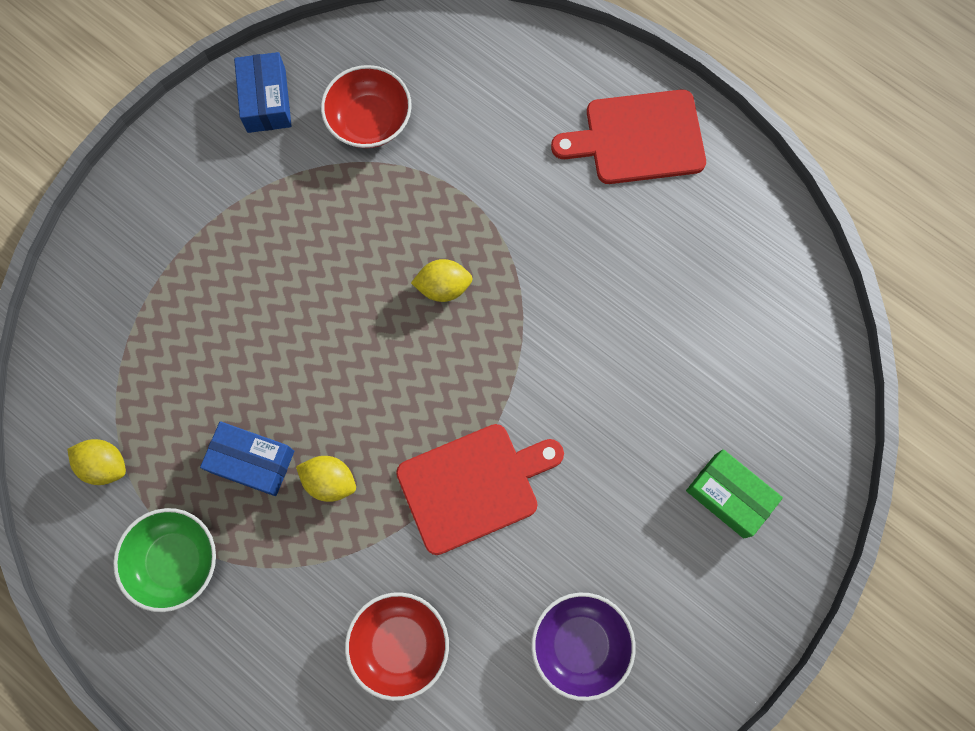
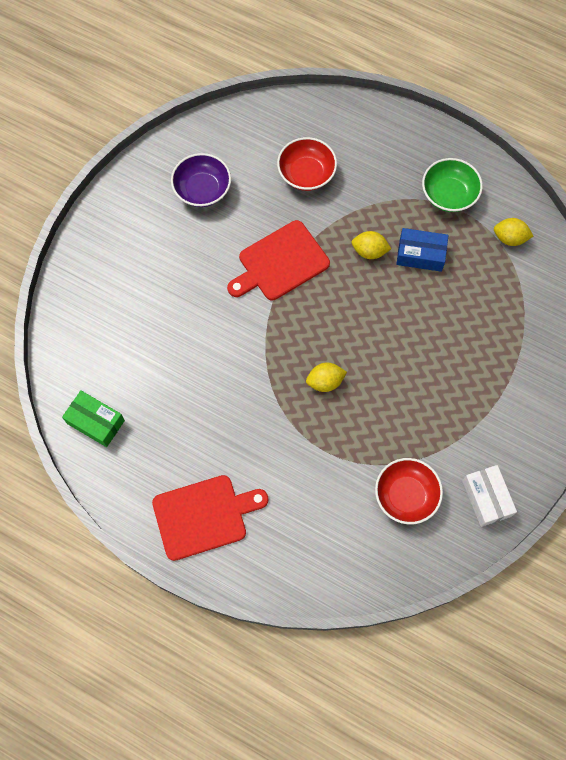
camera: 170 degrees right, 5 degrees down
blue box [234,52,291,133] -> white box [462,465,517,527]
green box [686,449,783,538] -> green box moved to [62,390,125,447]

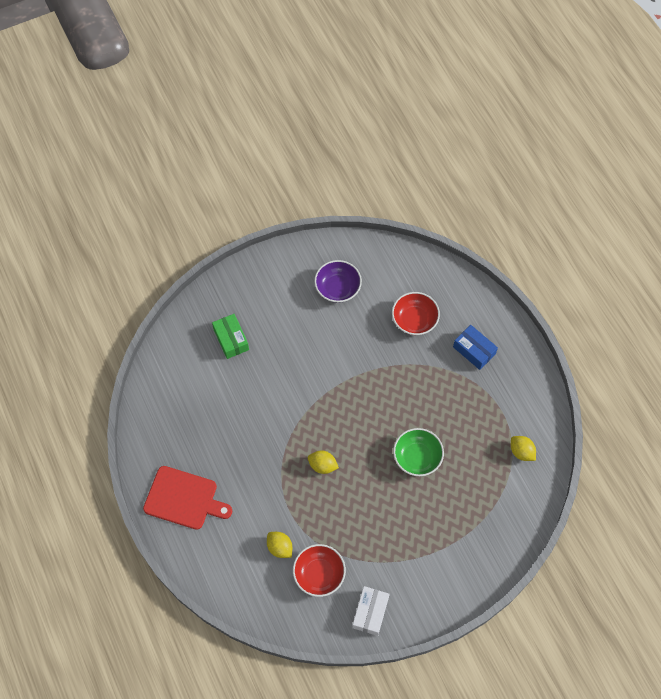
camera: 35 degrees right, 5 degrees down
green box [62,390,125,447] -> green box moved to [212,314,249,359]
red cutting board [227,220,330,300] -> none
yellow lemon [352,231,391,259] -> yellow lemon moved to [267,532,292,558]
blue box [396,228,449,272] -> blue box moved to [453,325,498,370]
green bowl [422,158,483,212] -> green bowl moved to [393,428,444,476]

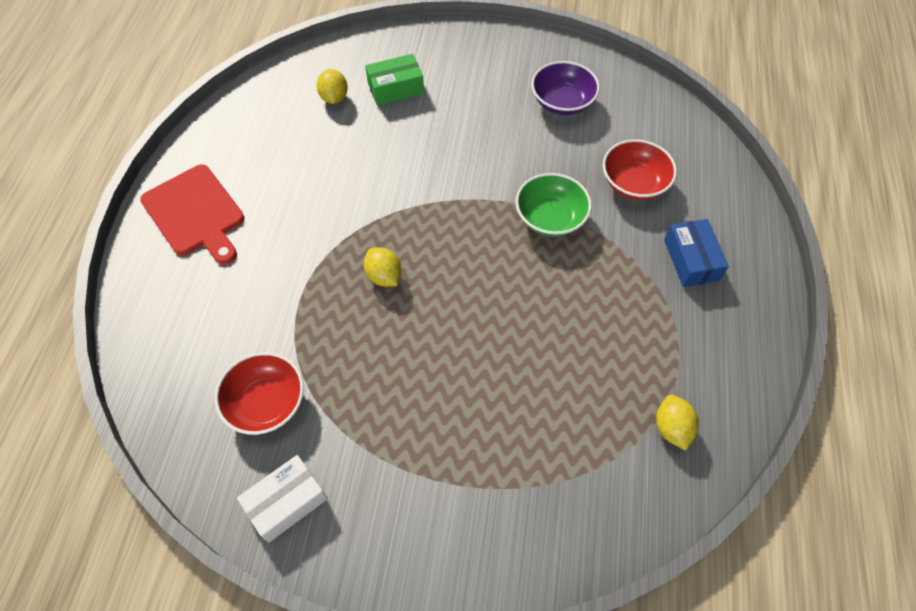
camera: 35 degrees right, 5 degrees down
green box [212,314,249,359] -> green box turned 60 degrees clockwise [365,54,424,105]
yellow lemon [267,532,292,558] -> yellow lemon moved to [317,69,348,104]
green bowl [393,428,444,476] -> green bowl moved to [516,173,592,237]

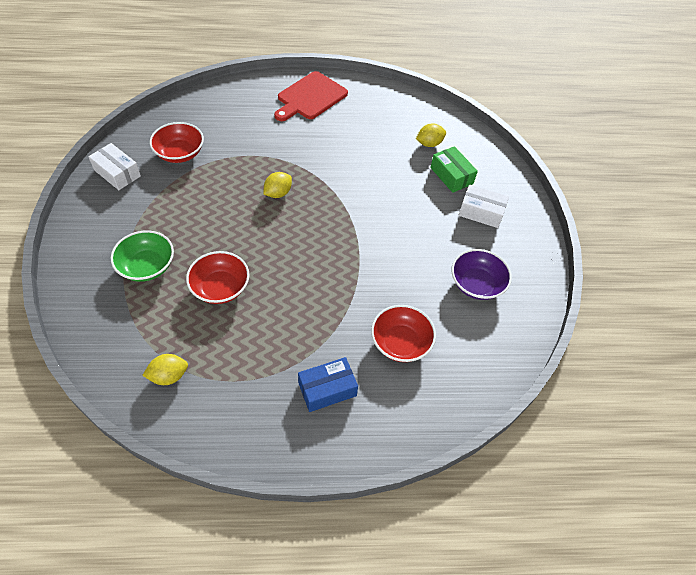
camera: 75 degrees right, 5 degrees down
green bowl [516,173,592,237] -> green bowl moved to [111,230,174,282]
none -> red bowl [186,251,249,304]
none -> white box [459,184,509,228]

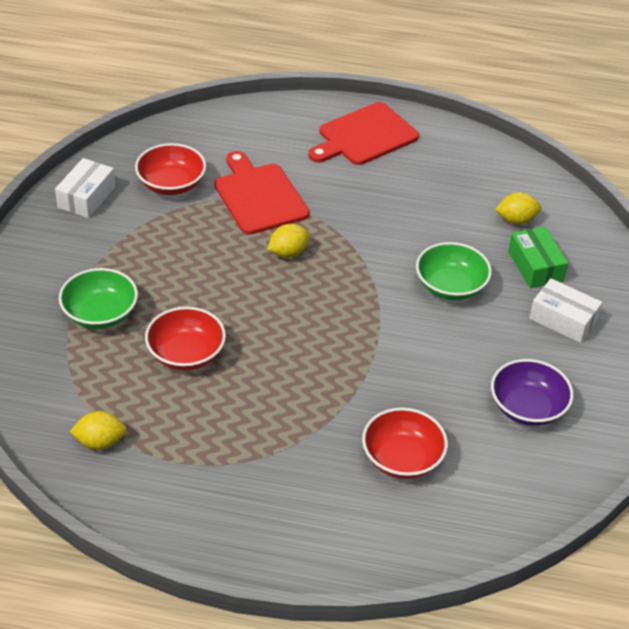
camera: 15 degrees right, 10 degrees down
white box [88,143,141,190] -> white box turned 60 degrees clockwise [55,158,116,218]
blue box [298,357,358,412] -> none
none -> red cutting board [215,151,309,235]
none -> green bowl [416,242,492,300]

